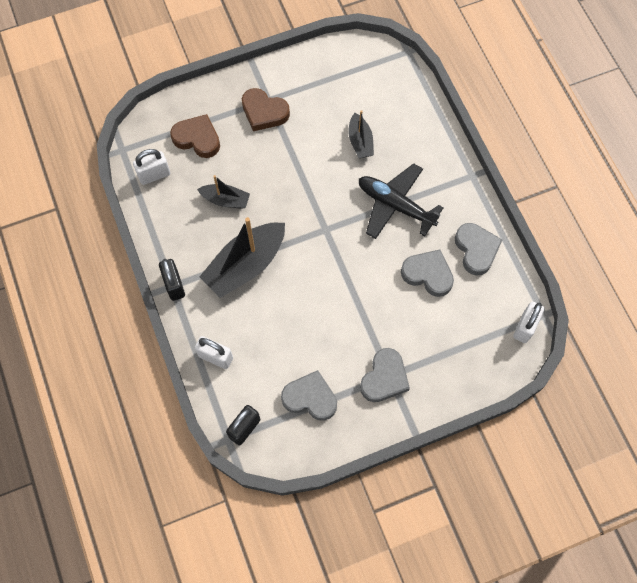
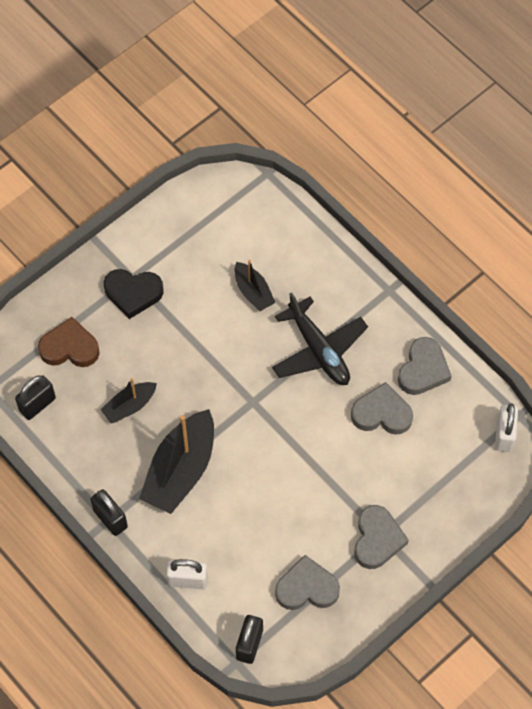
camera: 20 degrees left, 5 degrees down
white padlock [133,149,170,185] -> black padlock [15,375,56,420]
black boat [197,175,250,209] -> black boat turned 150 degrees clockwise [100,378,157,423]
brown heart [242,88,290,131] -> black heart [104,269,164,319]
black plane [359,163,444,239] -> black plane turned 135 degrees counterclockwise [272,292,368,385]
grey heart [455,223,502,276] -> grey heart turned 60 degrees clockwise [398,337,452,395]

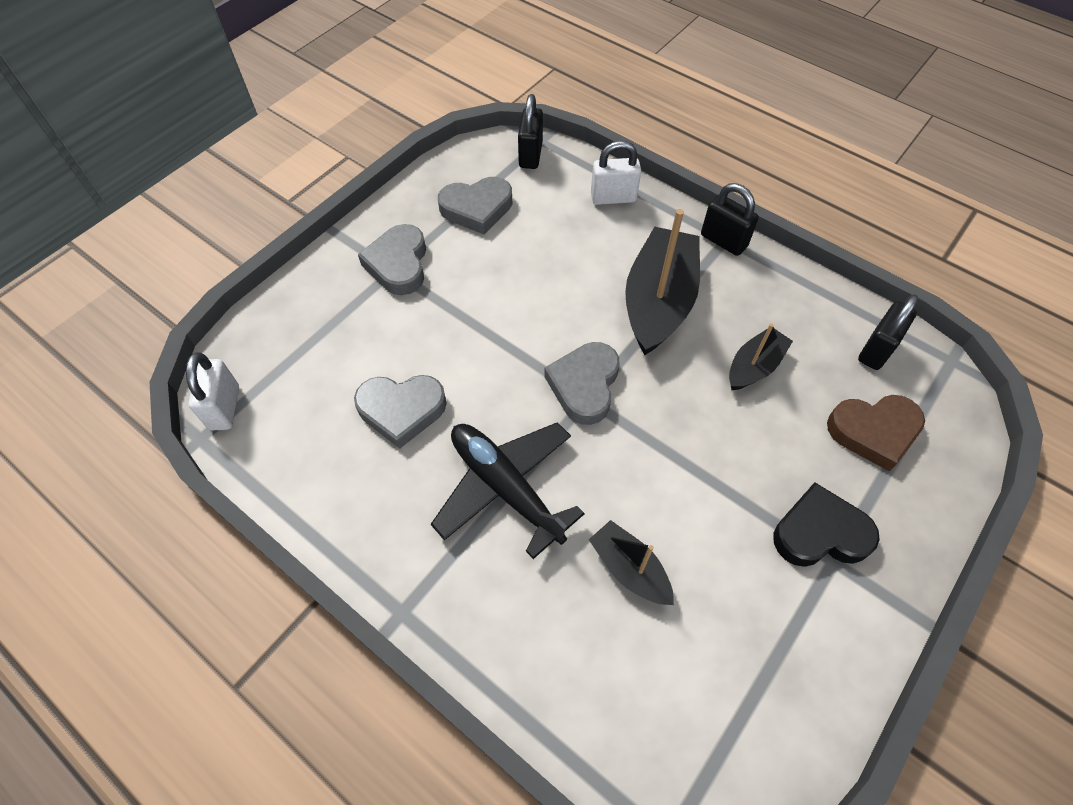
camera: 170 degrees right, 5 degrees down
grey heart [398,337,452,395] -> grey heart moved to [544,342,619,425]

